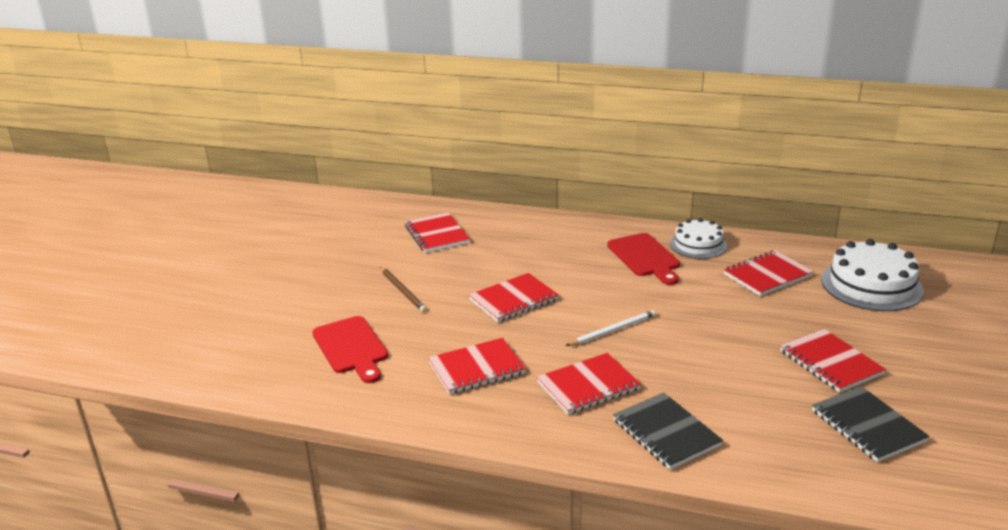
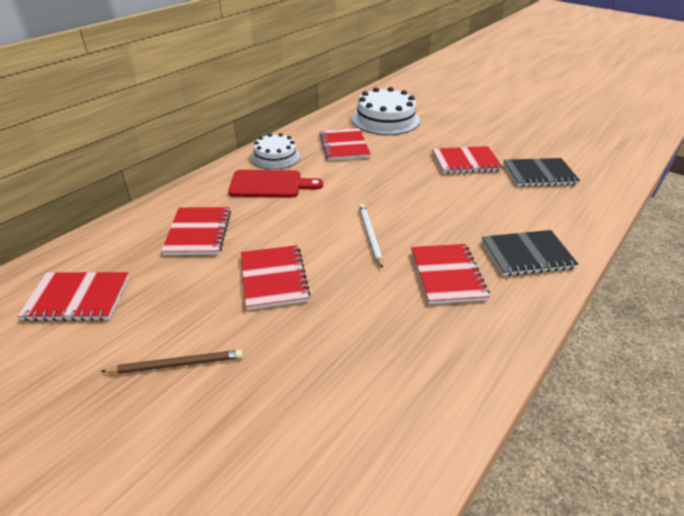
camera: 70 degrees left, 10 degrees up
red cutting board [312,316,388,383] -> none
red notebook [428,338,526,394] -> red notebook moved to [161,207,231,255]

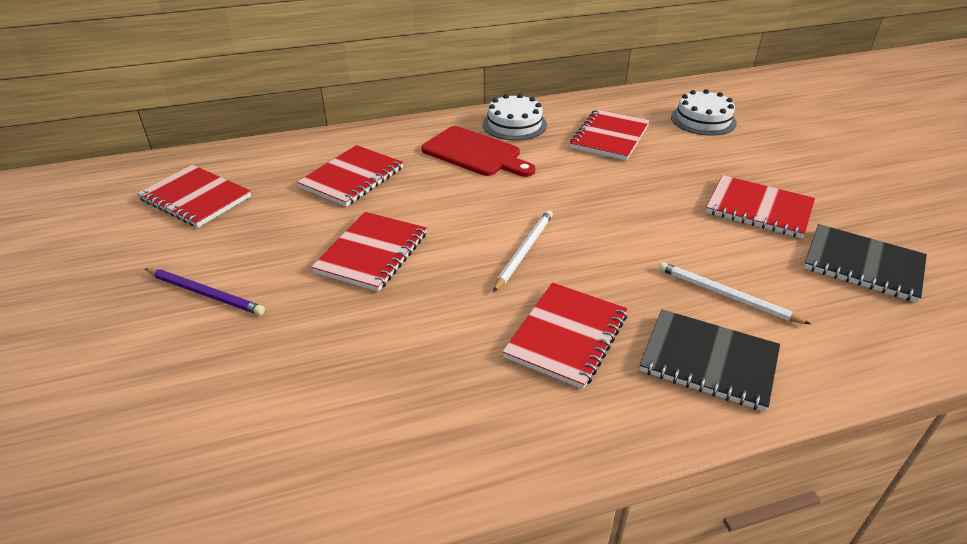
camera: 35 degrees right, 0 degrees up
brown pencil [101,350,243,374] -> purple pencil [145,268,265,315]
white cake [352,87,420,135] -> white cake [671,89,737,136], size x0.64
none -> white pencil [659,262,811,324]

